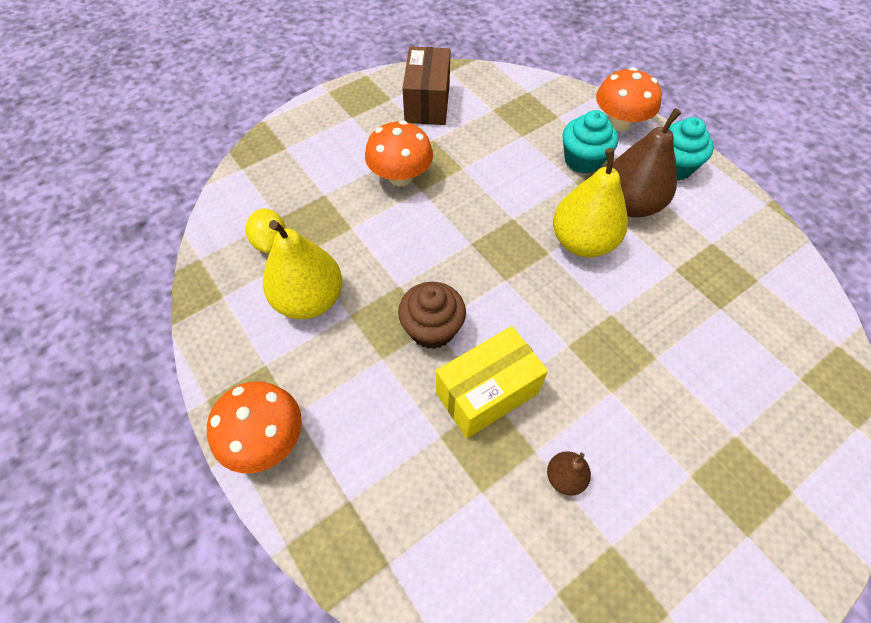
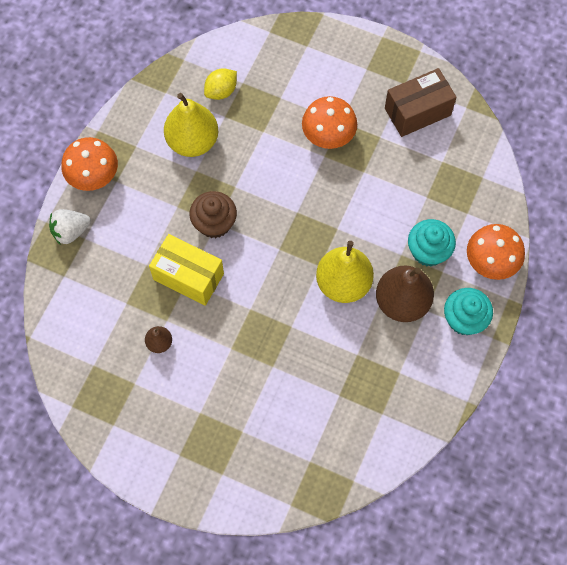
camera: 60 degrees right, 10 degrees up
none -> white strawberry [49,209,91,245]

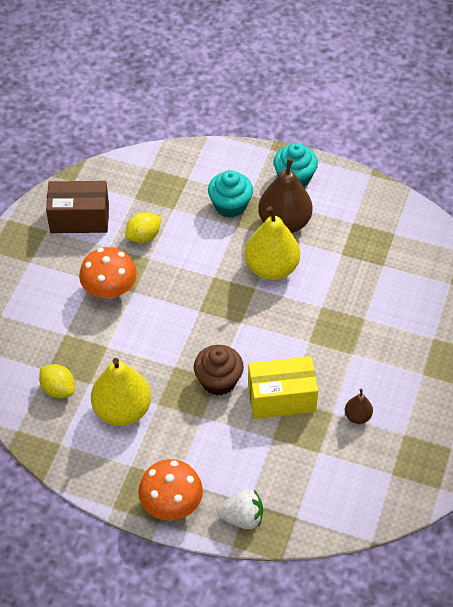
camera: 95 degrees left, 15 degrees down
white strawberry [49,209,91,245] -> white strawberry turned 60 degrees counterclockwise [217,489,263,529]
yellow box [149,234,224,306] -> yellow box turned 60 degrees clockwise [248,356,318,419]
brown box [385,68,456,137] -> brown box turned 60 degrees counterclockwise [46,181,109,233]
orange mushroom [467,224,525,280] -> none
none -> yellow lemon [125,212,161,243]

